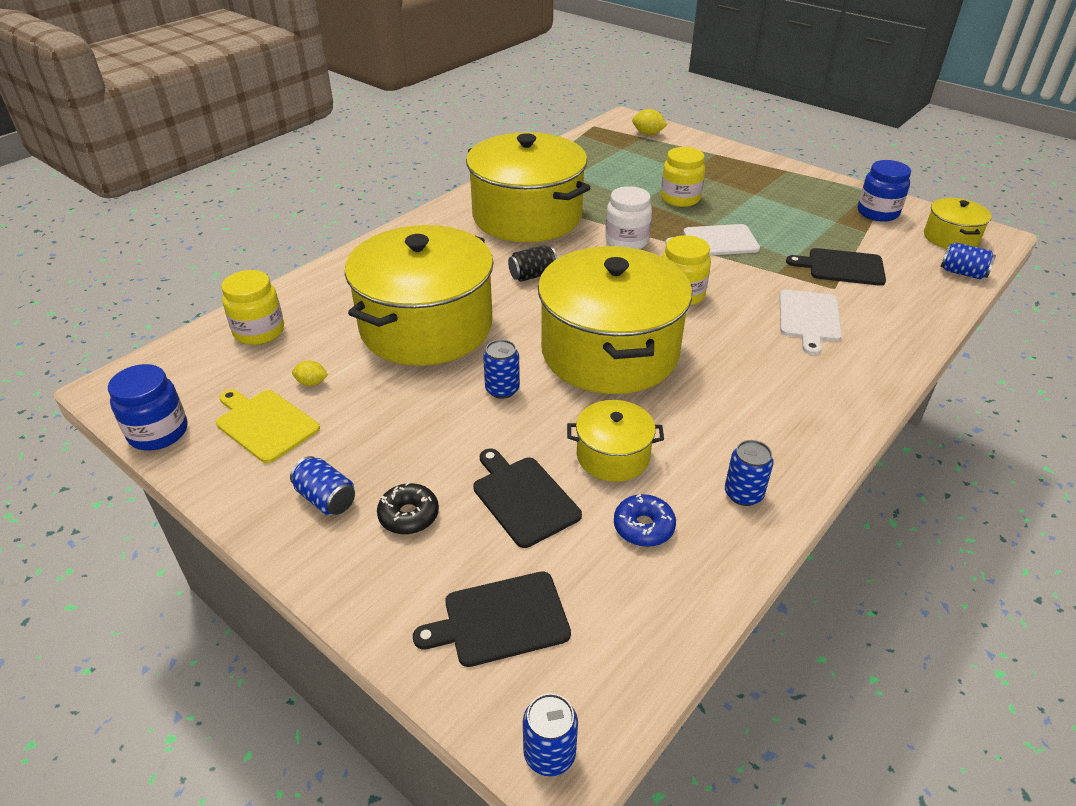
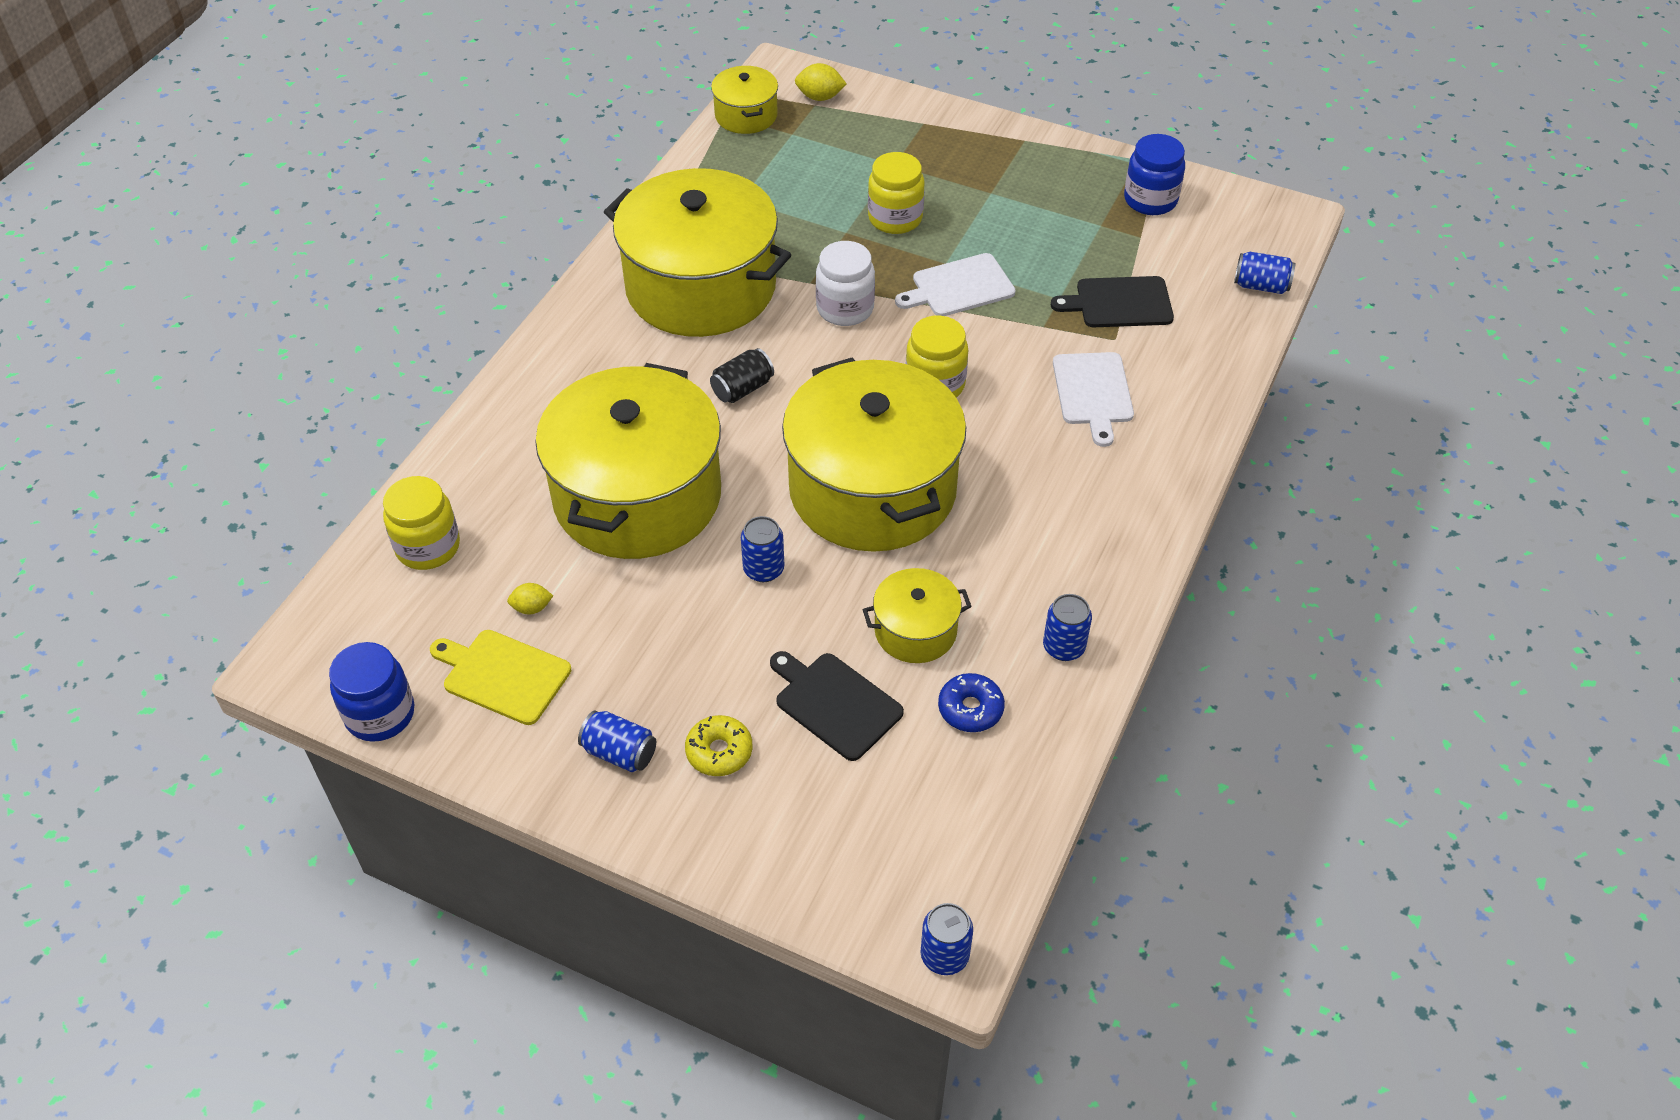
camera: 15 degrees left, 10 degrees up
black donut [377,482,439,535] -> yellow donut [685,715,753,776]
black cutting board [413,571,571,667] -> none
yellow pot [924,198,992,249] -> yellow pot moved to [711,66,778,134]

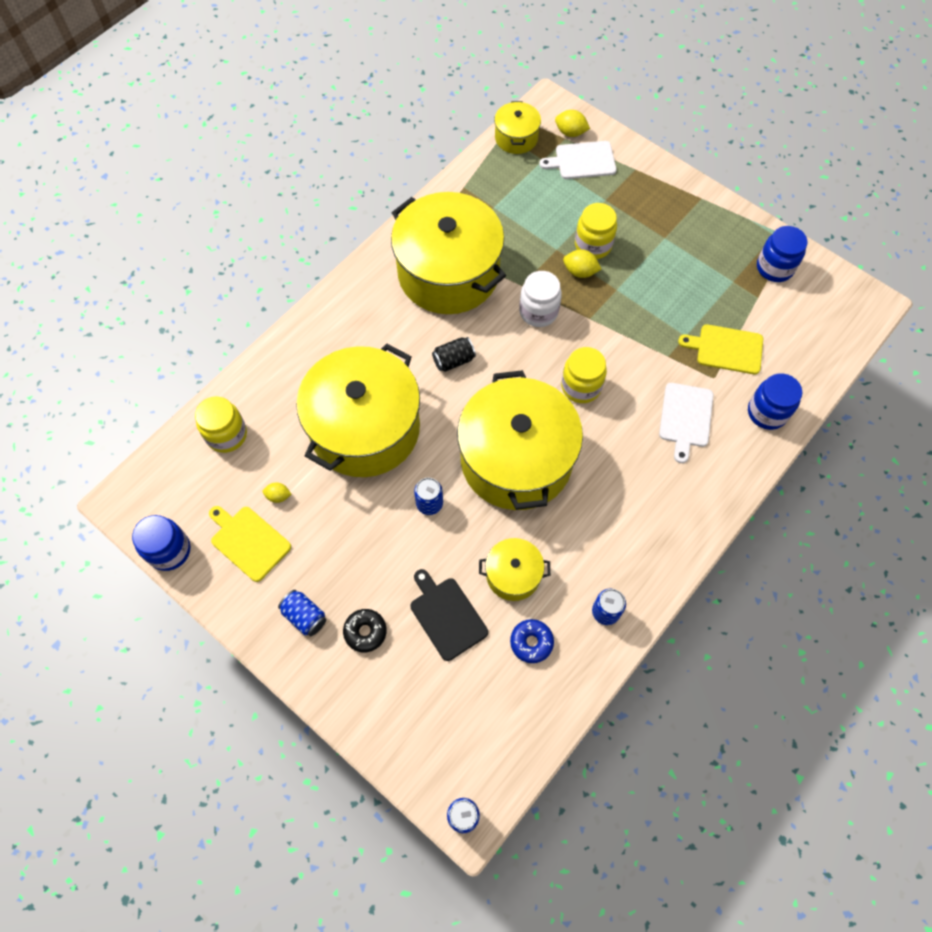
camera: 15 degrees right, 15 degrees up
yellow donut [685,715,753,776] -> black donut [343,609,387,652]
white cutting board [895,253,1015,316] -> white cutting board moved to [539,141,617,179]
black cutting board [1051,276,1174,327] -> yellow cutting board [678,324,763,374]
blue can [1234,252,1295,294] -> none
none -> yellow lemon [563,249,601,278]
none -> blue jar [748,373,802,430]

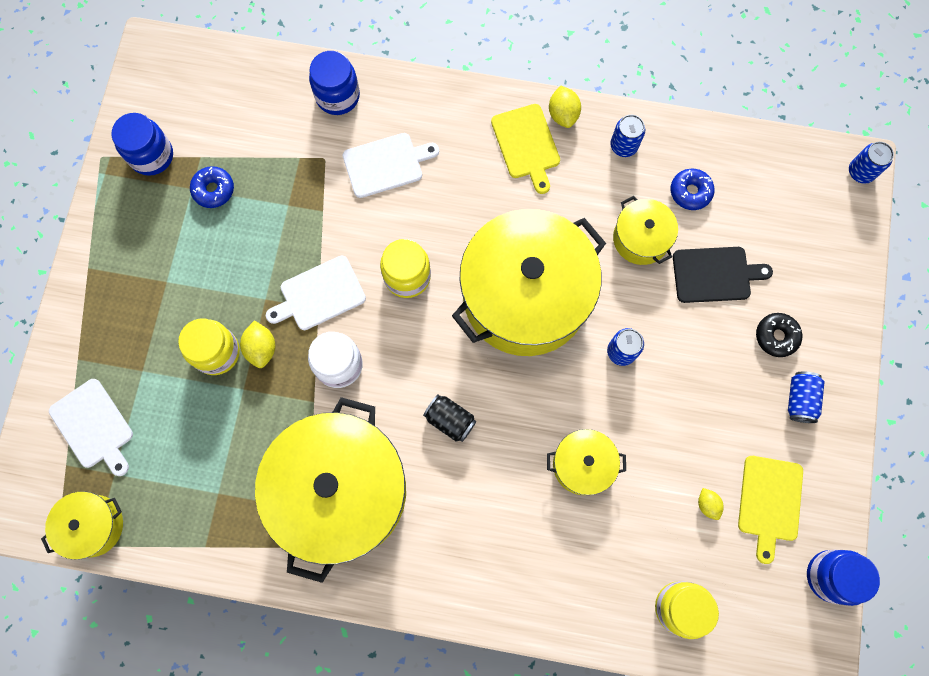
camera: 120 degrees left, 10 degrees up
yellow pot [296,343,420,477] -> yellow pot [547,429,626,495], size x0.46
black cutting board [410,569,488,661] -> black cutting board turned 120 degrees counterclockwise [673,247,773,303]
yellow lemon [555,110,590,137] -> yellow lemon moved to [549,86,581,128]
yellow cutting board [678,324,763,374] -> yellow cutting board moved to [491,104,560,194]
none -> blue donut [190,166,234,208]
none -> white cutting board [266,255,366,330]

